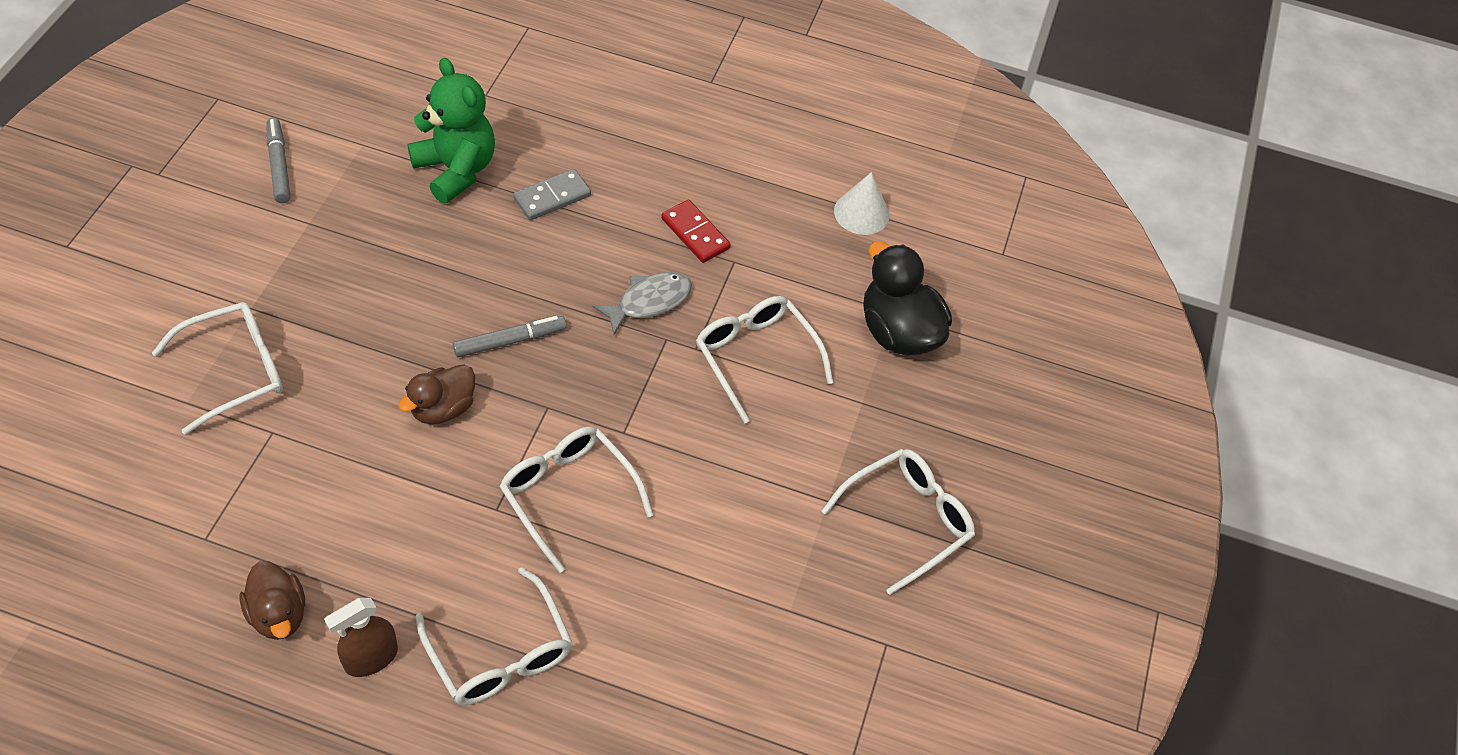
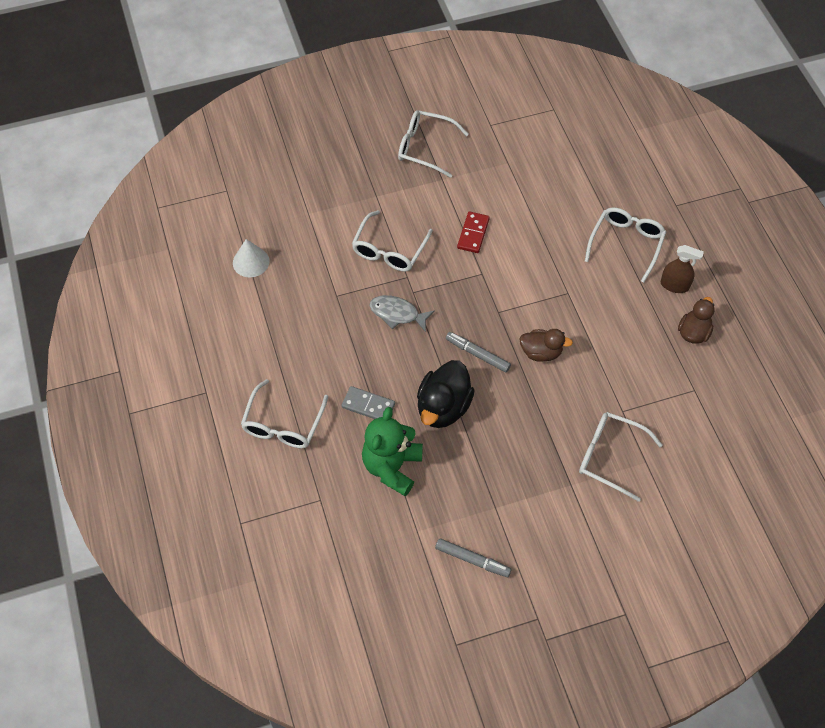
camera: 120 degrees left, 5 degrees up
grey marker [267,118,291,203] -> grey marker turned 105 degrees counterclockwise [435,538,511,577]
white glasses [499,427,653,573] -> white glasses moved to [241,379,328,448]
red domino [661,200,731,263] -> red domino moved to [457,211,490,253]
black duck [863,241,952,356] -> black duck moved to [417,360,475,428]

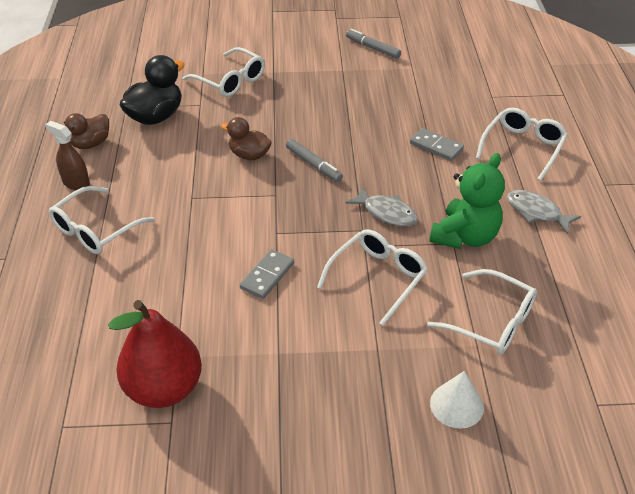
camera: 165 degrees left, 15 degrees down
white cone [233,239,270,277] -> white cone moved to [430,371,484,429]
green teddy bear [362,407,423,496] -> green teddy bear moved to [429,153,505,249]
white glasses [398,110,469,178] -> white glasses moved to [427,269,537,355]
black duck [417,360,475,428] -> black duck moved to [119,55,185,125]
red domino [457,211,490,253] -> grey domino [240,249,294,299]
none -> red pear [108,300,202,408]
none -> grey fish [507,190,581,234]

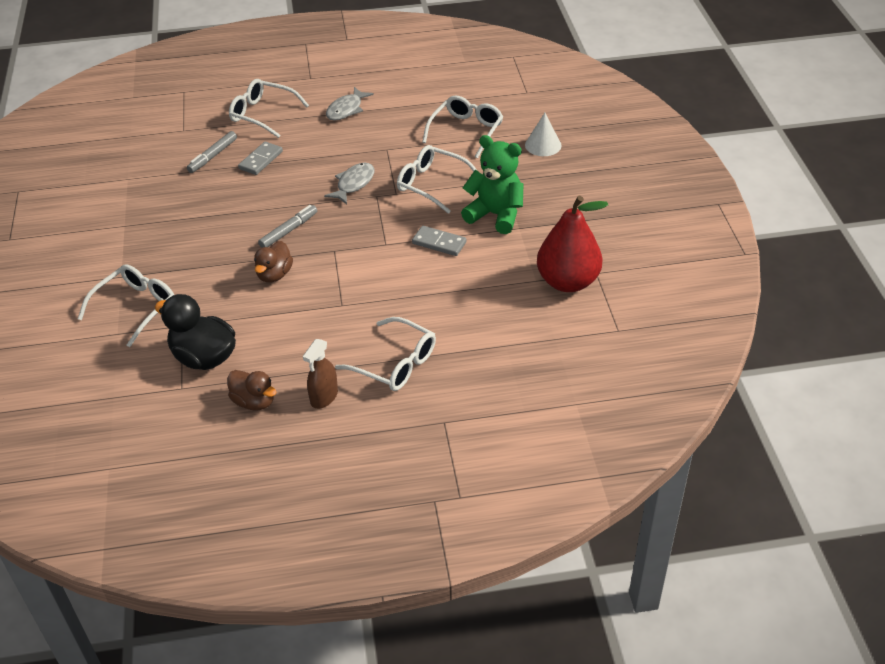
camera: 95 degrees left, 0 degrees up
grey marker [346,29,401,59] -> grey marker moved to [187,131,237,173]
green teddy bear [429,153,505,249] -> green teddy bear moved to [461,135,523,234]

